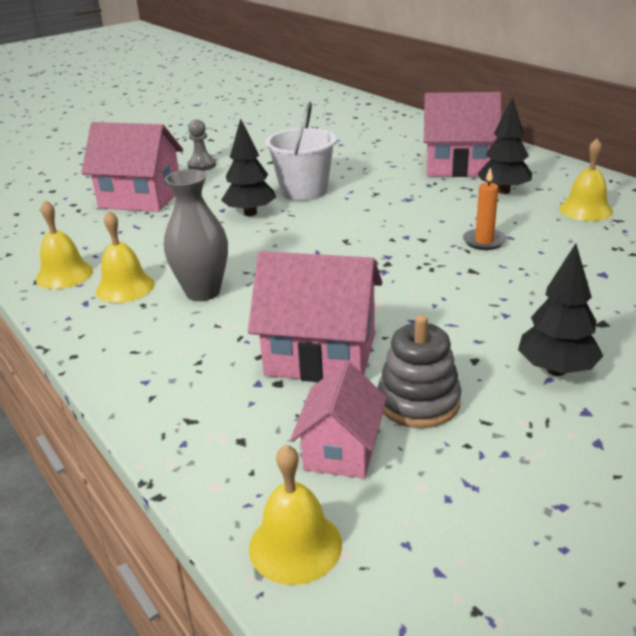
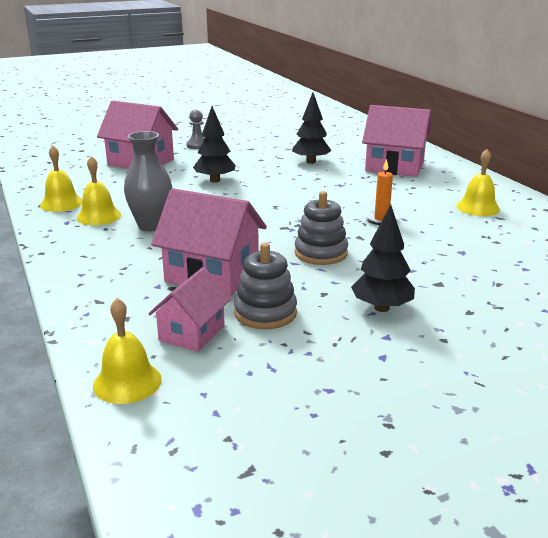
camera: 10 degrees right, 5 degrees down
white bucket [265,102,337,201] -> none
black tree [477,97,532,194] -> black tree moved to [292,93,332,164]
none -> grey stacking toy [294,191,348,265]

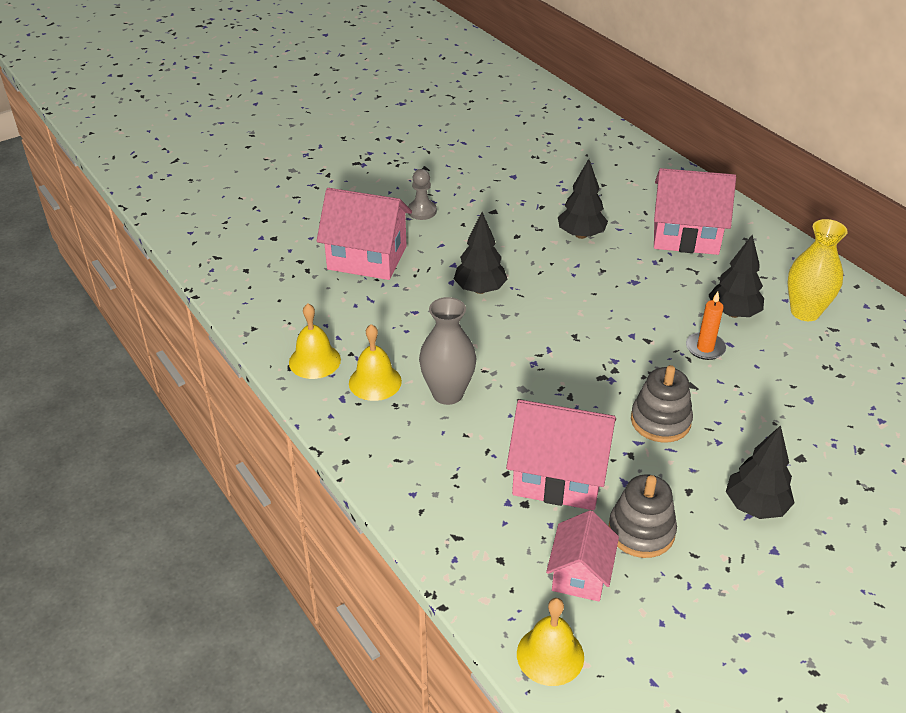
camera: 10 degrees left, 15 degrees up
yellow bell [456,149,500,216] -> yellow vase [788,219,848,321]
none -> black tree [709,235,764,318]

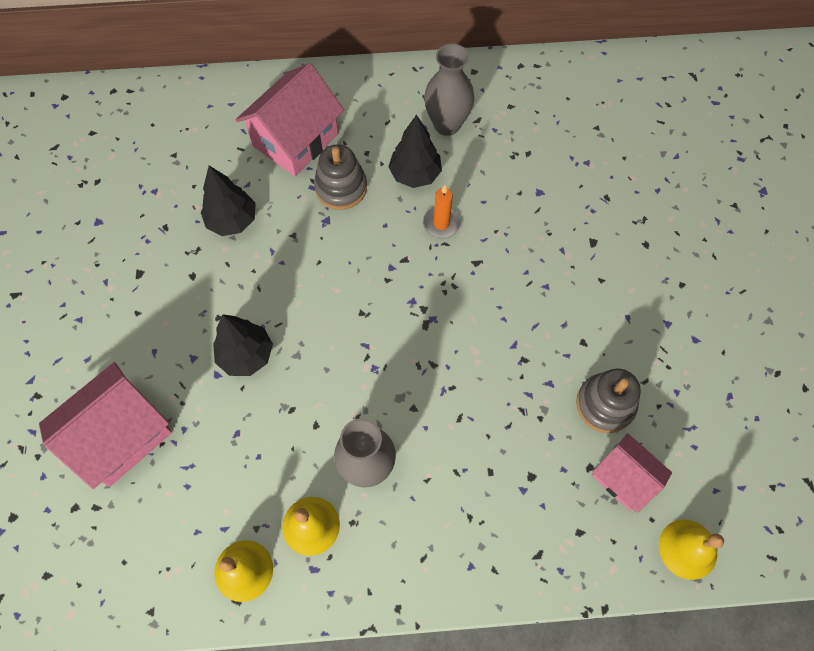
camera: 60 degrees left, 25 degrees up
grey pawn [408,169,437,220] -> none
pink house [506,400,616,510] -> none
grey stacking toy [631,365,693,443] -> grey stacking toy moved to [314,144,367,210]
black tree [726,425,795,519] -> none
yellow vase [788,219,848,321] -> grey vase [424,44,475,136]

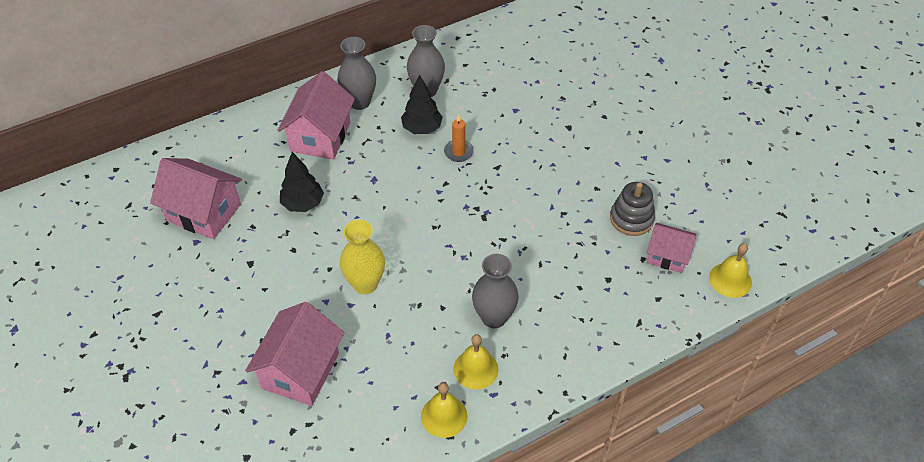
camera: 25 degrees left, 15 degrees down
black tree [213,315,273,376] -> yellow vase [340,220,385,294]
grey stacking toy [314,144,367,210] -> none
none -> pink house [150,158,242,239]
none -> grey vase [337,37,376,110]

